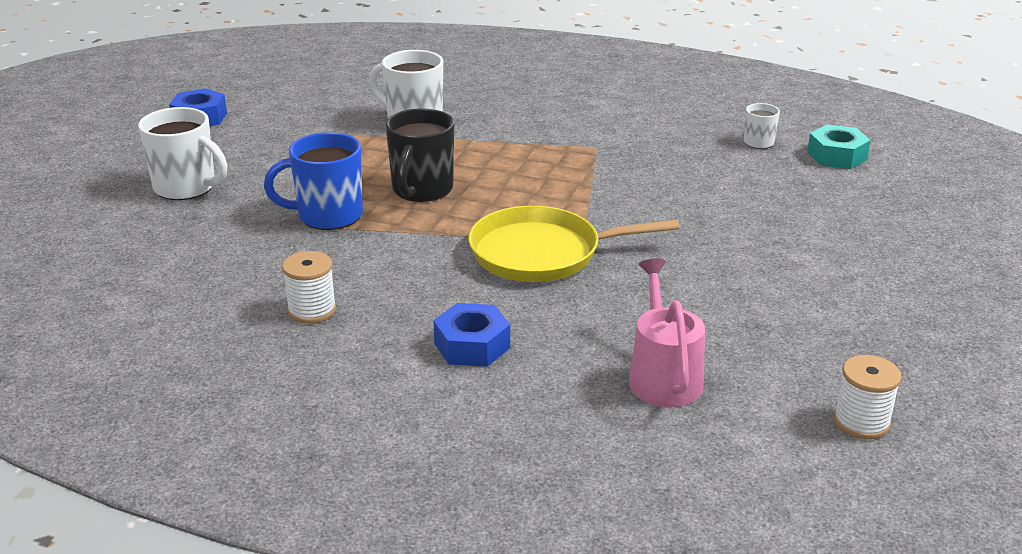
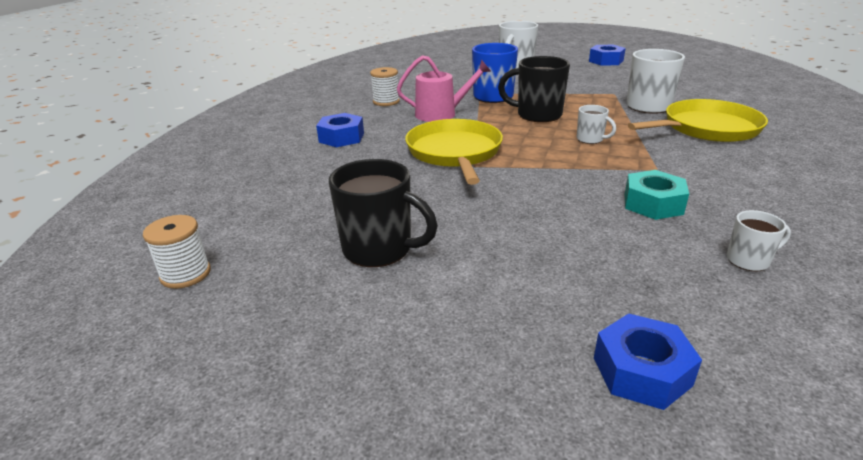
camera: 90 degrees right, 0 degrees up
pink watering can [629,258,705,407] -> pink watering can moved to [397,55,491,122]
turquoise nut [807,124,871,169] -> turquoise nut moved to [625,170,689,220]
none -> black mug [329,159,438,267]
none -> white mug [577,105,616,144]
none -> blue nut [594,313,702,410]
none -> yellow pan [628,99,768,142]

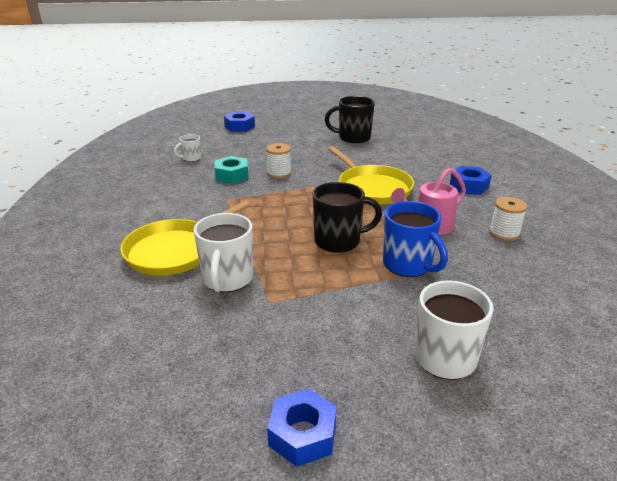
camera: 155 degrees right, 0 degrees up
white spool [143,215,211,289] -> white spool moved to [266,143,291,179]
white mug [577,105,616,144] -> none

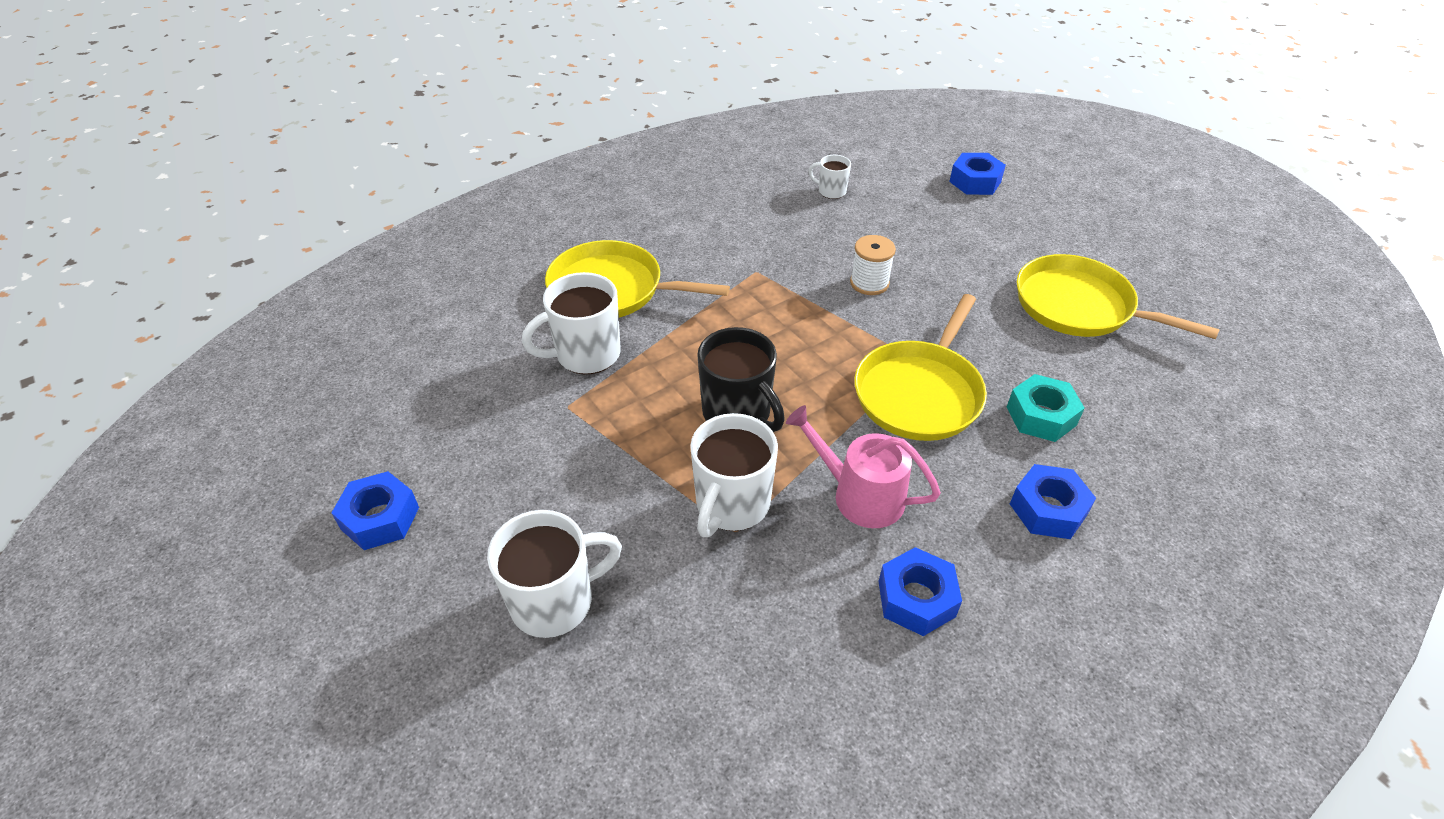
camera: 60 degrees right, 15 degrees up
turquoise nut [215,156,249,184] -> turquoise nut moved to [1007,374,1085,442]
black mug [325,96,375,143] -> yellow pan [1017,254,1220,339]
blue mug [383,201,448,277] -> white mug [690,413,778,537]
white spool [489,197,527,241] -> blue nut [879,547,962,636]

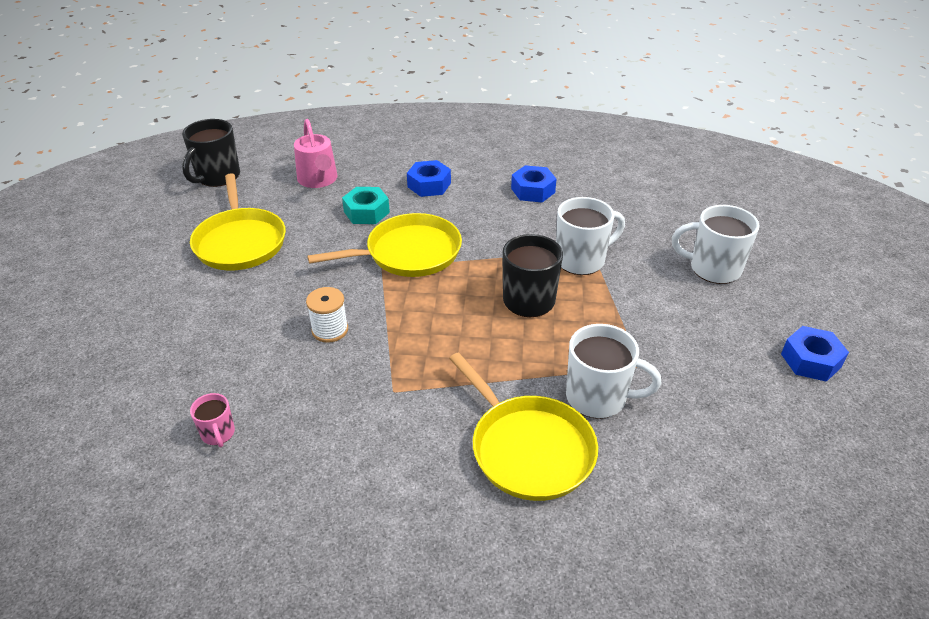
camera: 140 degrees left, 5 degrees down
pink watering can [786,405,941,528] -> pink watering can moved to [294,119,338,188]
white mug [808,155,851,199] -> pink mug [190,393,235,447]
blue nut [949,153,1006,195] -> none
none -> black mug [182,119,240,187]

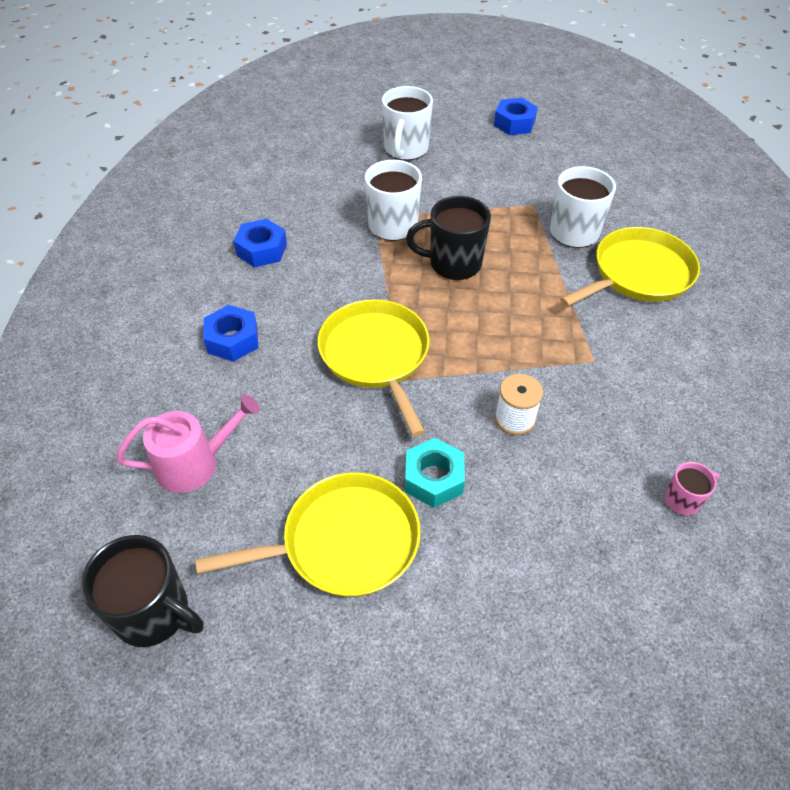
camera: 90 degrees left, 10 degrees up
turquoise nut [342,187,390,224] -> turquoise nut moved to [405,438,465,508]

